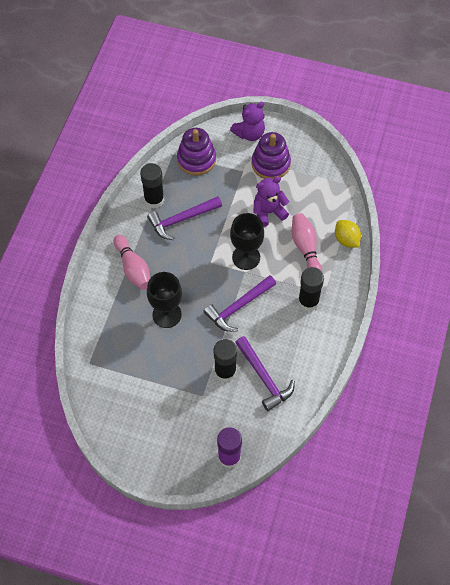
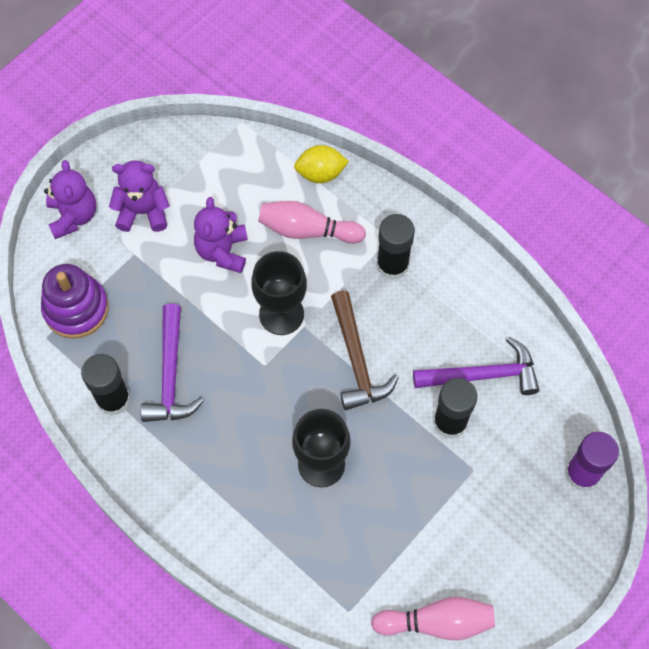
camera: 65 degrees left, 5 degrees up
pink bowling pin [114,235,150,290] -> pink bowling pin moved to [371,597,495,640]
purple hammer [203,275,276,332] -> brown hammer [331,291,399,410]
purple stacking toy [252,132,291,179] -> purple teddy bear [109,160,170,232]

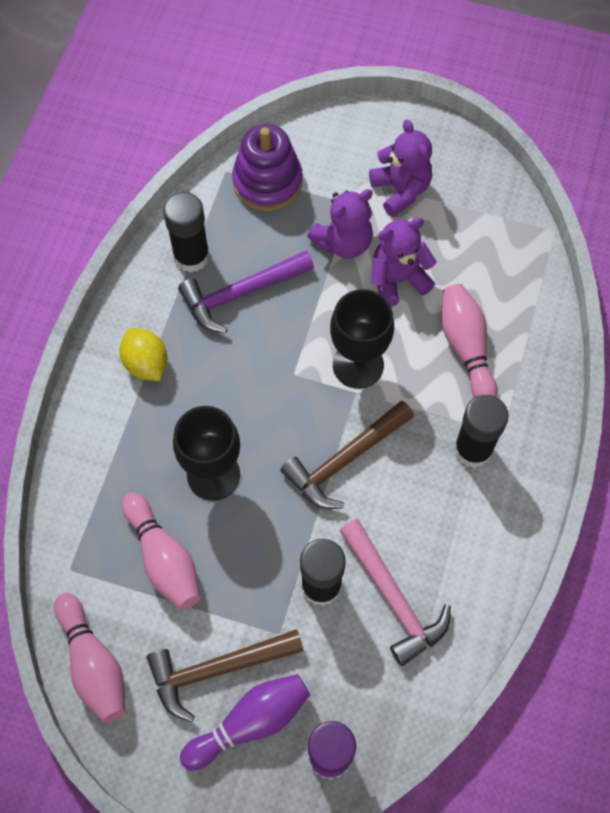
camera: 65 degrees right, 0 degrees up
purple teddy bear [44,160,96,239] -> purple teddy bear moved to [307,189,373,259]
yellow lemon [294,145,349,183] -> yellow lemon moved to [120,328,167,381]
purple hammer [413,337,539,395] -> pink hammer [340,519,451,666]
none -> pink bowling pin [122,492,200,610]
none -> brown hammer [147,629,304,722]
none -> purple bowling pin [180,674,310,770]

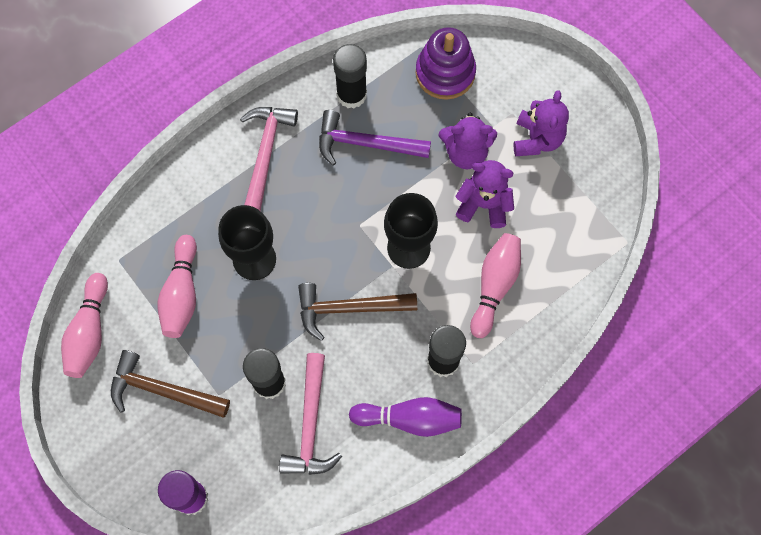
camera: 35 degrees right, 5 degrees up
yellow lemon [120,328,167,381] -> pink hammer [240,107,298,211]
purple bowling pin [180,674,310,770] -> purple bowling pin moved to [349,397,462,437]

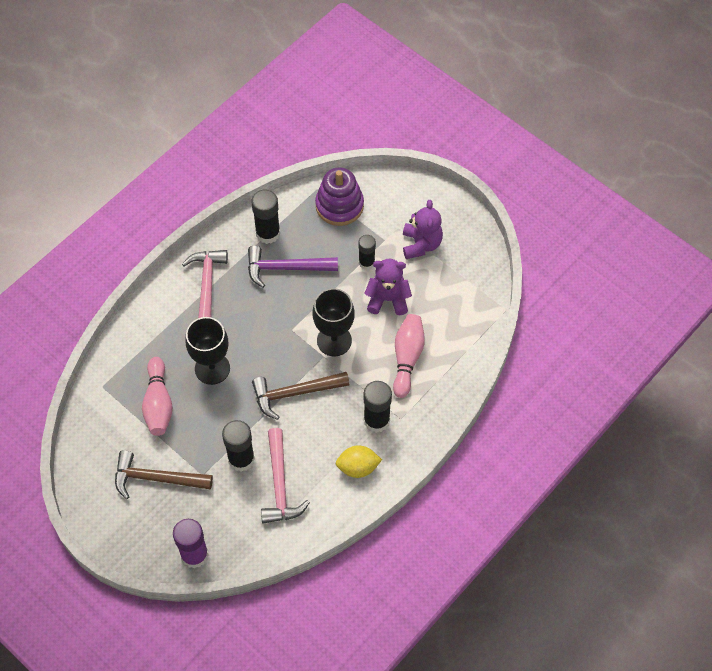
camera: 10 degrees left, 10 degrees down
pink bowling pin [61,273,108,378] -> none
purple bowling pin [349,397,462,437] -> yellow lemon [336,445,382,478]
purple teddy bear [439,113,497,169] -> black glue stick [358,235,376,270]

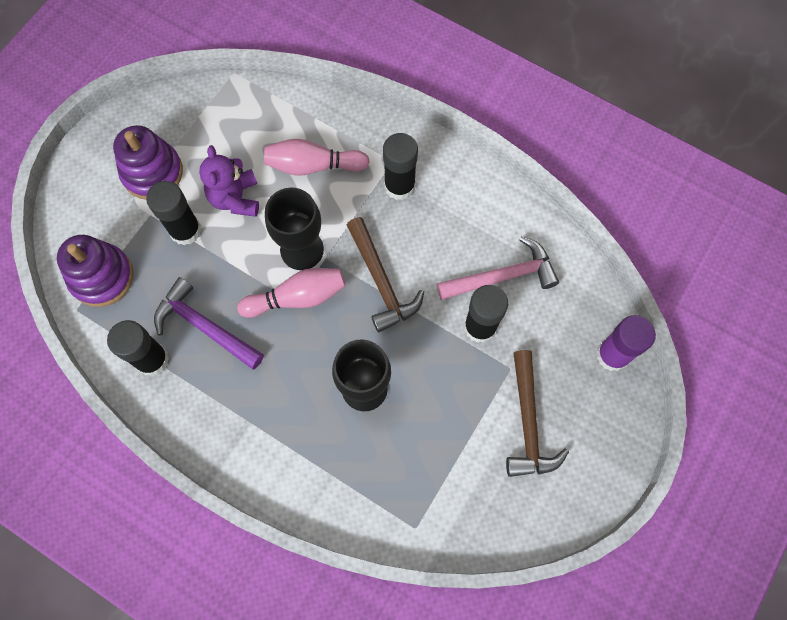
camera: 100 degrees left, 10 degrees up
pink bowling pin [142,357,173,436] -> pink bowling pin moved to [237,268,345,318]
pink hammer [182,250,228,318] -> none
purple hammer [248,246,338,288] -> purple hammer turned 135 degrees clockwise [154,277,264,369]
yellow lemon [336,445,382,478] -> none
black glue stick [358,235,376,270] -> black glue stick [146,181,201,245], size x1.52
purple teddy bear [403,200,443,259] -> purple stacking toy [113,125,183,200]

